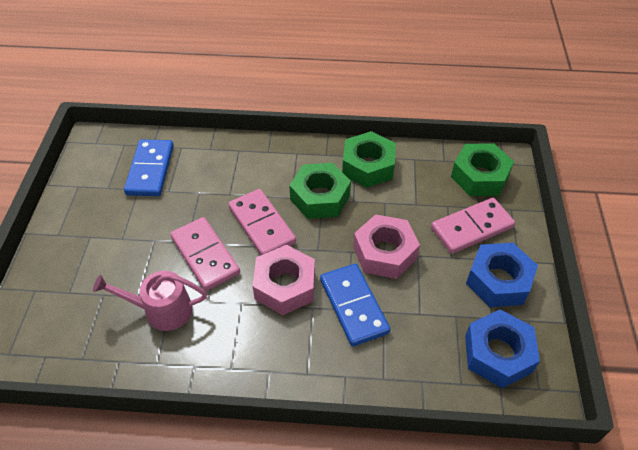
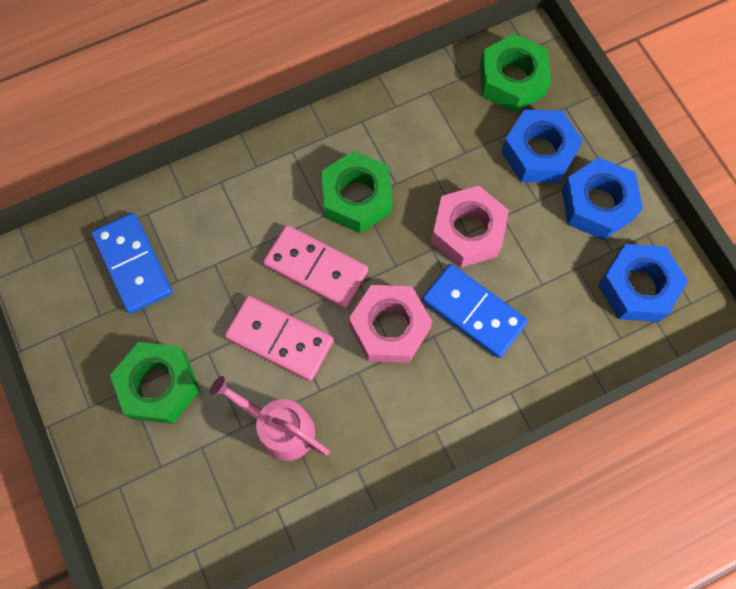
camera: 30 degrees left, 20 degrees up
pink watering can [93,271,207,331] -> pink watering can turned 60 degrees clockwise [210,376,330,461]
green nut [342,131,396,188] -> green nut moved to [110,342,200,424]
pink domino [431,198,515,254] -> blue nut [501,110,583,183]

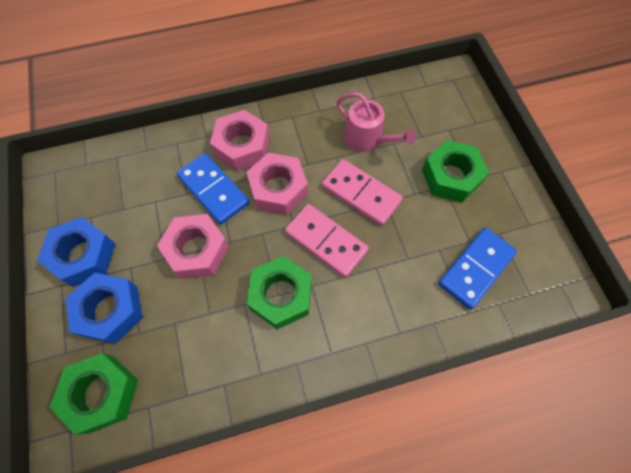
camera: 170 degrees left, 5 degrees down
blue domino [91,213,172,314] -> blue domino turned 60 degrees clockwise [438,228,517,309]
blue nut [598,244,688,322] -> none
none -> pink nut [210,110,269,171]

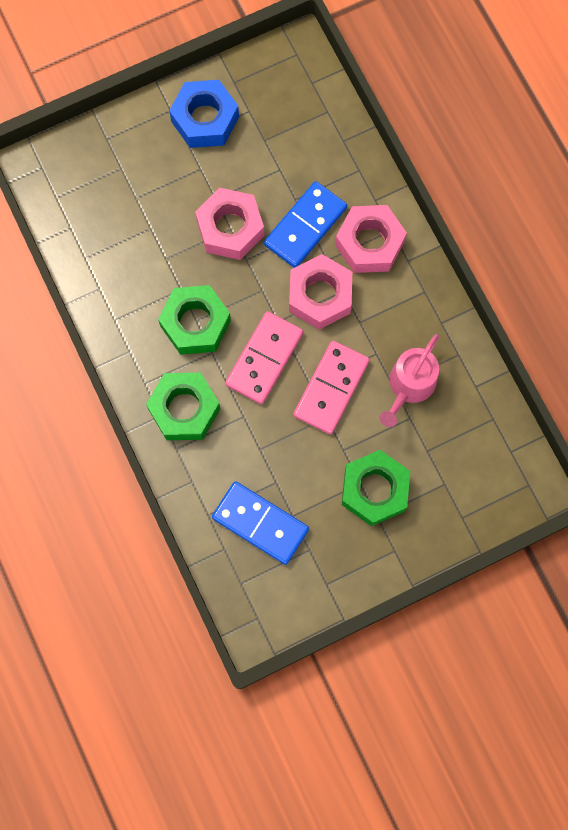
camera: 80 degrees right, 10 degrees up
green nut [49,353,138,435] -> green nut moved to [146,373,220,440]
blue nut [66,273,143,344] -> none

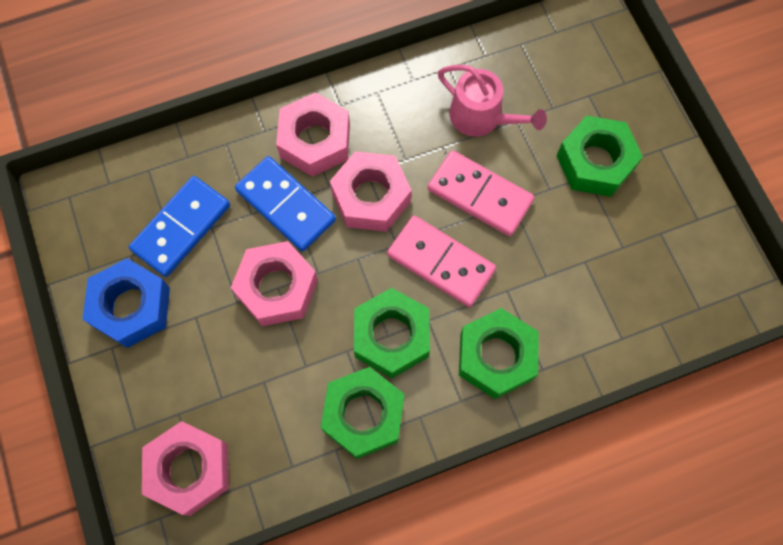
camera: 85 degrees left, 5 degrees down
blue domino [212,481,309,565] -> blue domino moved to [129,176,230,277]
none -> pink nut [142,421,229,516]
none -> green nut [321,367,404,459]

